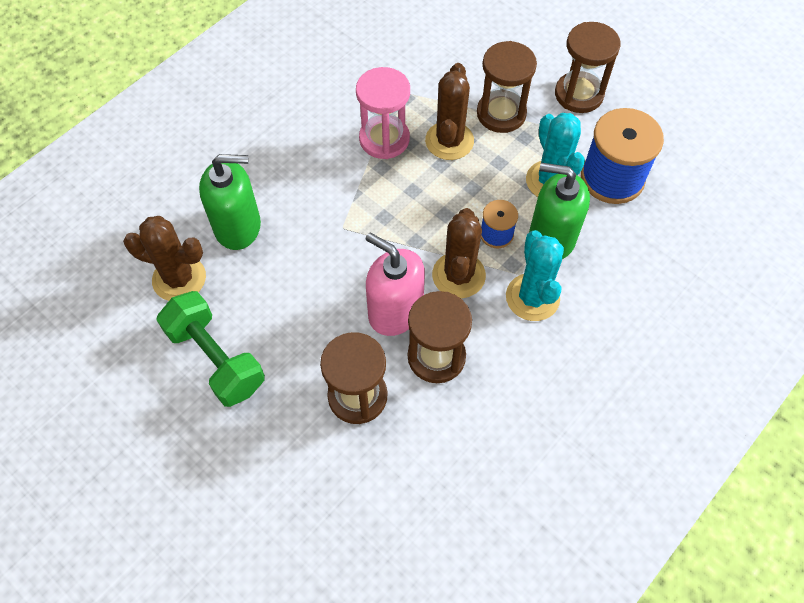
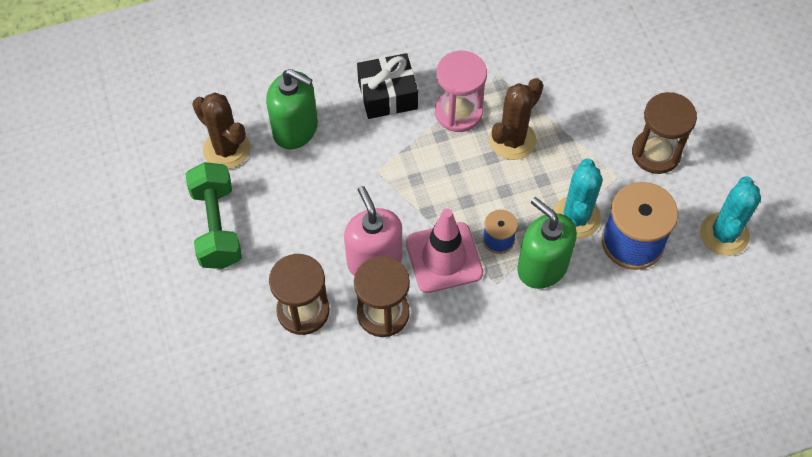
camera: 30 degrees right, 0 degrees up
brown cactus [432,208,486,298] -> pink traffic cone [406,208,483,293]
brown hourglass [477,41,537,133] -> none
turquoise cactus [506,230,564,321] -> turquoise cactus moved to [700,177,761,256]
none -> black gift [357,53,418,119]

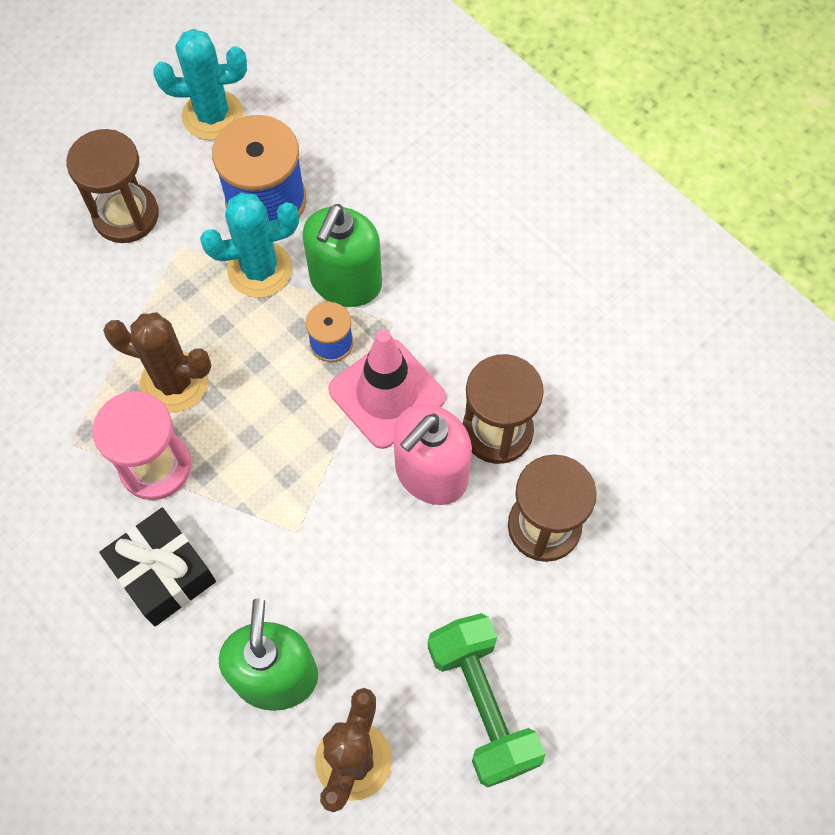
camera: 115 degrees left, 5 degrees up
green dumbbell [185,162,242,269] -> green dumbbell turned 75 degrees counterclockwise [428,613,545,788]

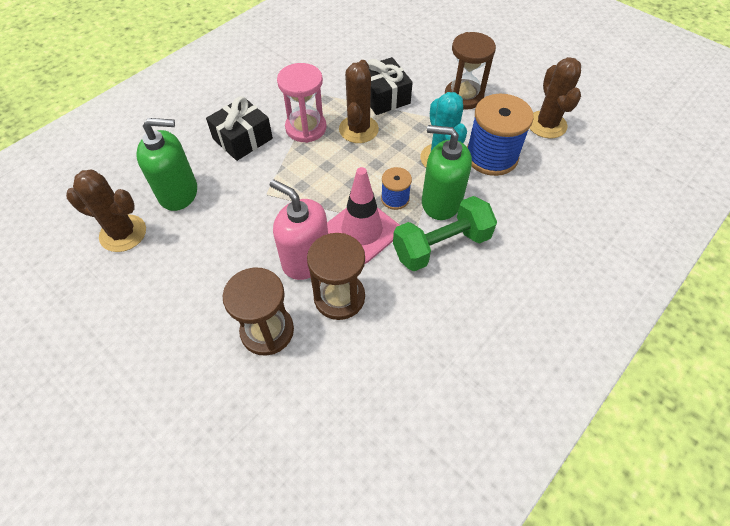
camera: 85 degrees right, 10 degrees down
turquoise cactus [153,29,247,140] -> brown cactus [530,57,581,138]
green dumbbell [428,613,545,788] -> green dumbbell moved to [393,196,497,271]
none -> black gift [368,57,413,115]

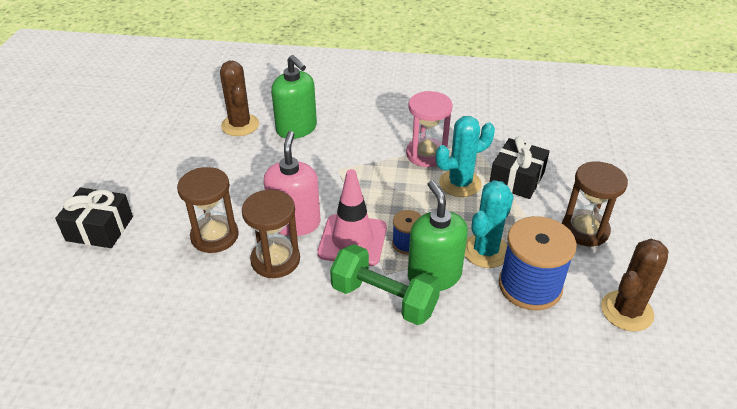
camera: 55 degrees right, 15 degrees down
black gift [206,96,273,161] -> black gift moved to [55,187,133,248]
brown cactus [339,60,379,143] -> turquoise cactus [436,116,495,197]

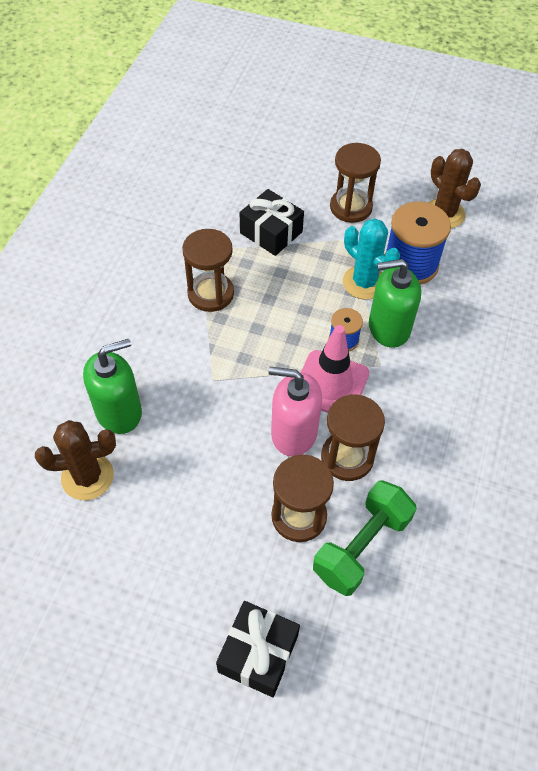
camera: 80 degrees left, 15 degrees up
green dumbbell [330,244,441,325] -> green dumbbell moved to [313,480,417,596]
pink hourglass [406,91,453,167] -> brown hourglass [182,229,234,312]
turquoise cactus [436,116,495,197] -> none

